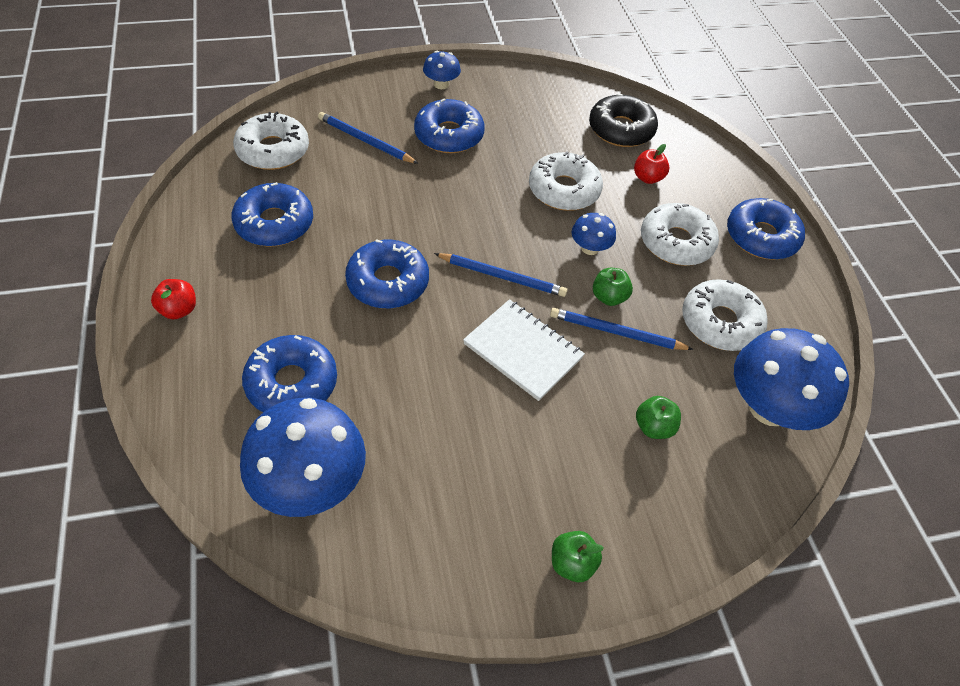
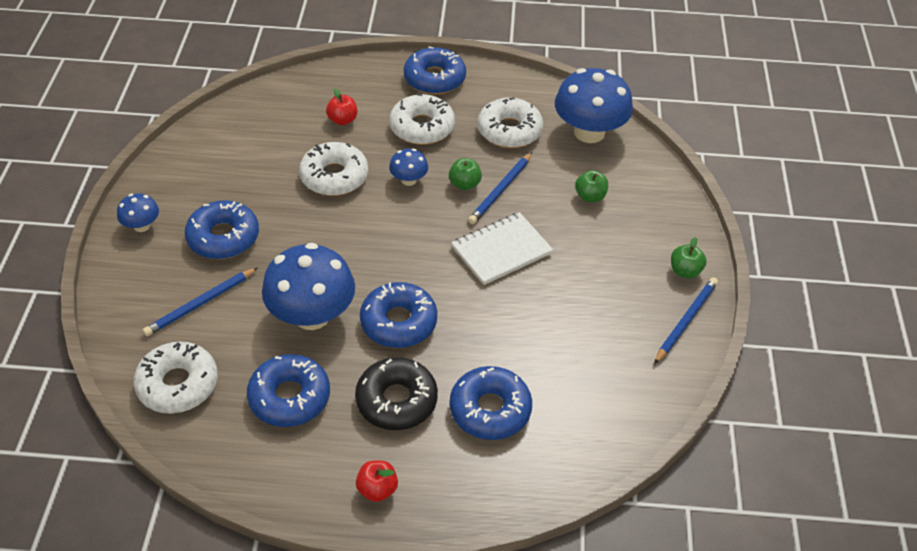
camera: 70 degrees left, 5 degrees down
blue mushroom [240,398,366,517] -> blue mushroom moved to [262,243,355,330]
blue pencil [434,253,567,297] -> blue pencil moved to [654,277,718,364]
black donut [589,93,658,147] -> black donut moved to [355,357,438,430]

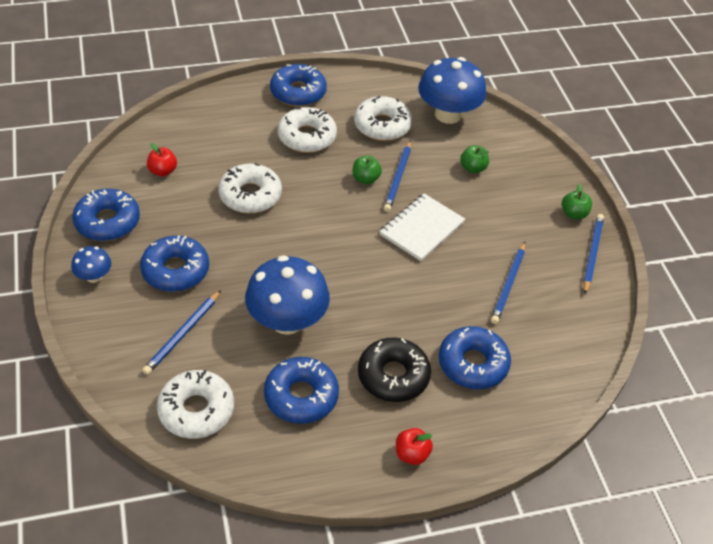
camera: 20 degrees left, 0 degrees up
red apple [326,88,357,125] -> red apple moved to [147,143,177,176]
blue donut [360,282,437,348] -> blue donut moved to [72,189,140,241]
blue mushroom [389,148,428,186] -> none
none -> blue pencil [491,242,525,324]

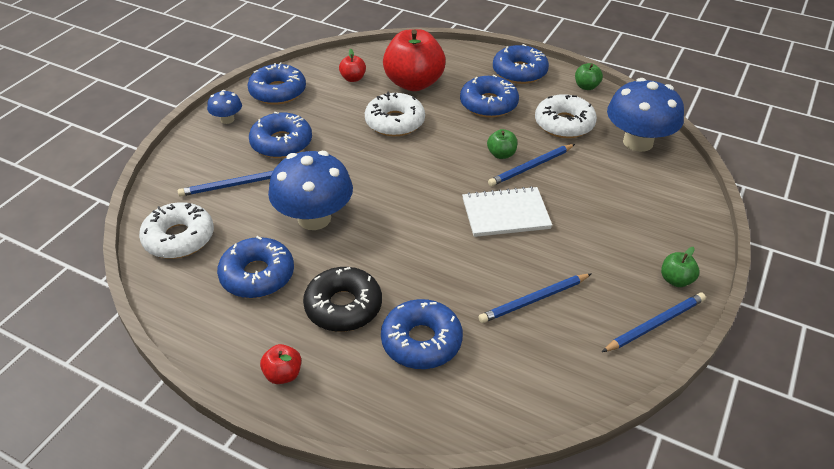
camera: 45 degrees right, 5 degrees down
white donut [277,107,337,153] -> blue donut [460,75,519,118]
green apple [460,145,489,173] -> green apple moved to [575,63,603,90]
none -> red apple [383,29,446,91]

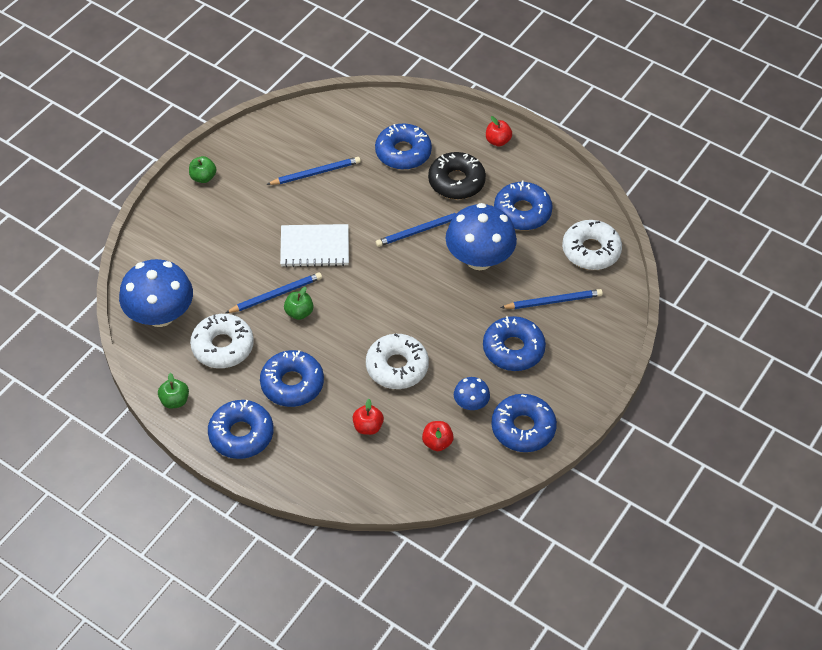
camera: 175 degrees left, 10 degrees up
blue mushroom [207,90,242,124] -> blue mushroom moved to [454,377,490,410]
red apple [383,29,446,91] -> red apple [353,399,384,435], size x0.44
blue pencil [602,293,706,352] -> blue pencil moved to [376,213,456,247]

